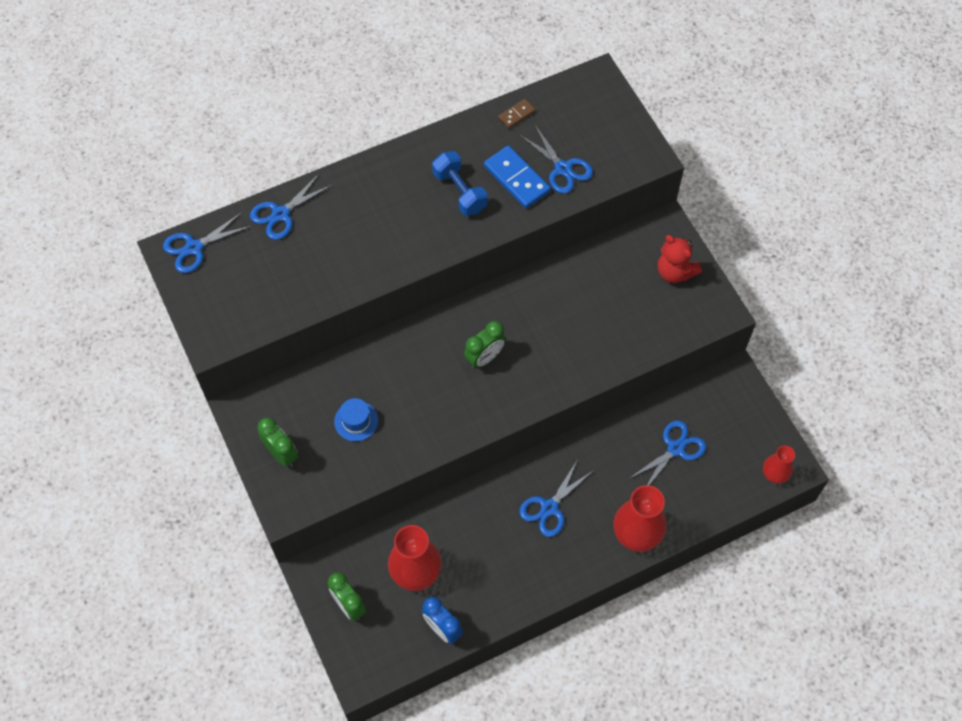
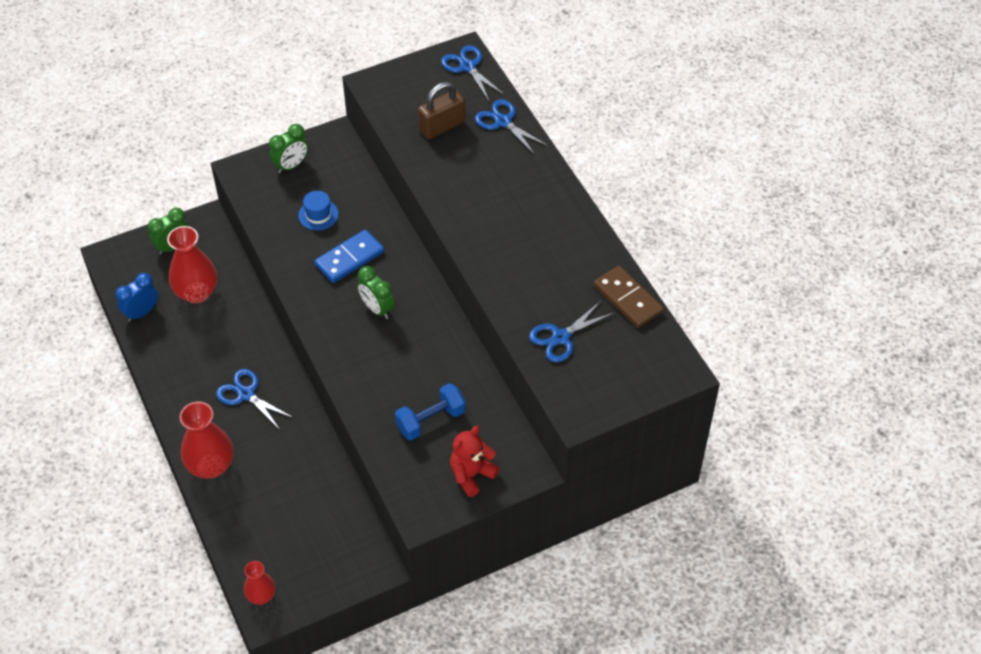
camera: 90 degrees right, 10 degrees down
blue dumbbell [432,151,488,216] -> blue dumbbell moved to [395,383,466,441]
blue domino [484,146,551,208] -> blue domino moved to [314,229,384,283]
brown domino [498,99,536,129] -> brown domino [594,266,664,328], size x1.87
blue scissors [630,420,706,485] -> none
none -> brown padlock [418,82,465,139]

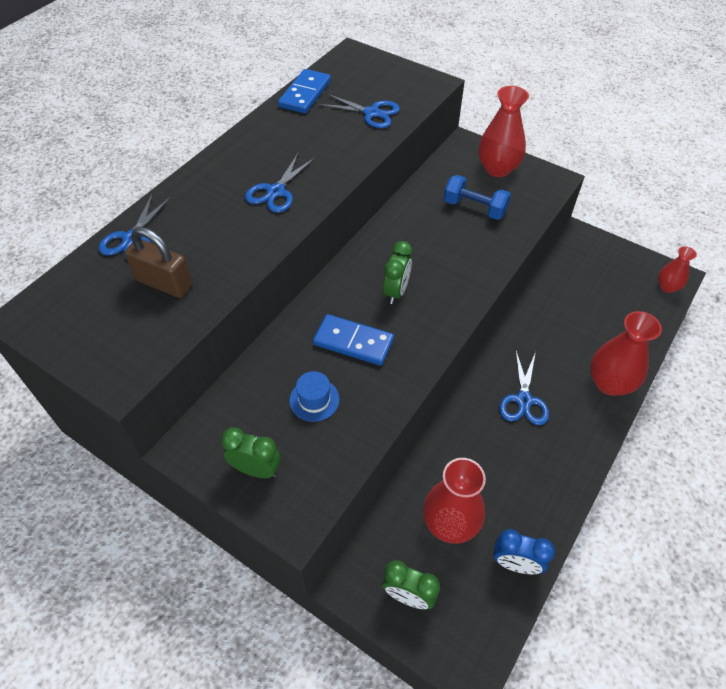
camera: 120 degrees left, 0 degrees up
blue scissors [441,45,505,101] -> blue scissors moved to [245,154,315,213]
red teddy bear [450,426,500,497] -> red vase [478,86,529,177]
brown domino [594,266,664,328] -> blue domino [278,69,331,114]

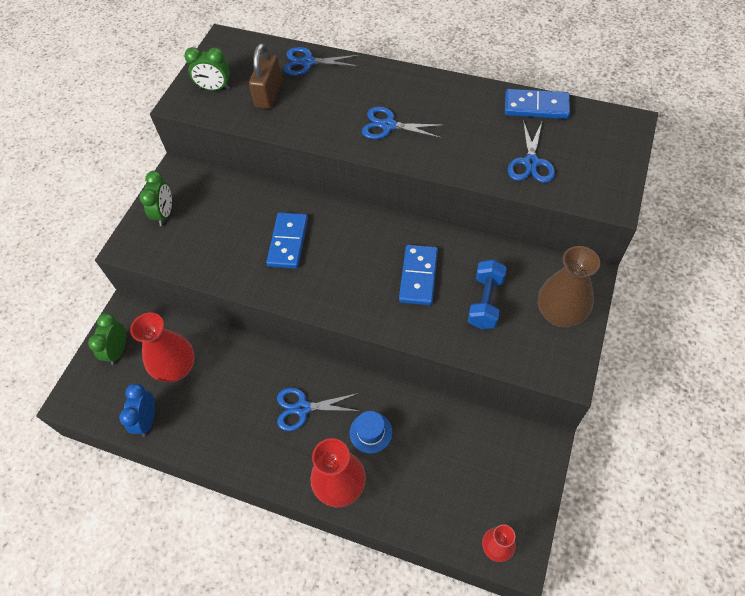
camera: 80 degrees right, 5 degrees up
blue hat [289,371,340,422] -> blue hat moved to [350,411,392,454]
green clock [383,241,412,304] -> green clock moved to [184,47,230,91]
red vase [478,86,529,177] -> brown vase [538,246,600,327]
none -> blue domino [399,245,438,305]

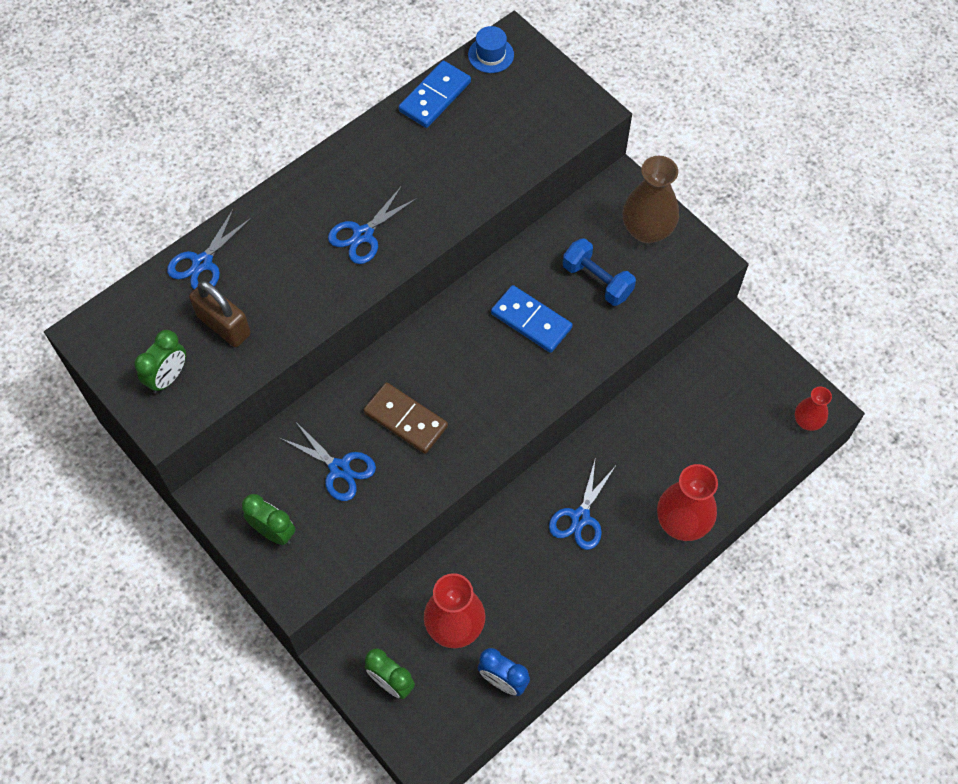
camera: 65 degrees left, 5 degrees up
blue domino [266,213,308,269] -> brown domino [364,383,448,454]
blue hat [350,411,392,454] -> blue hat moved to [468,26,514,73]
blue scissors [508,120,555,183] -> blue scissors moved to [280,421,376,501]

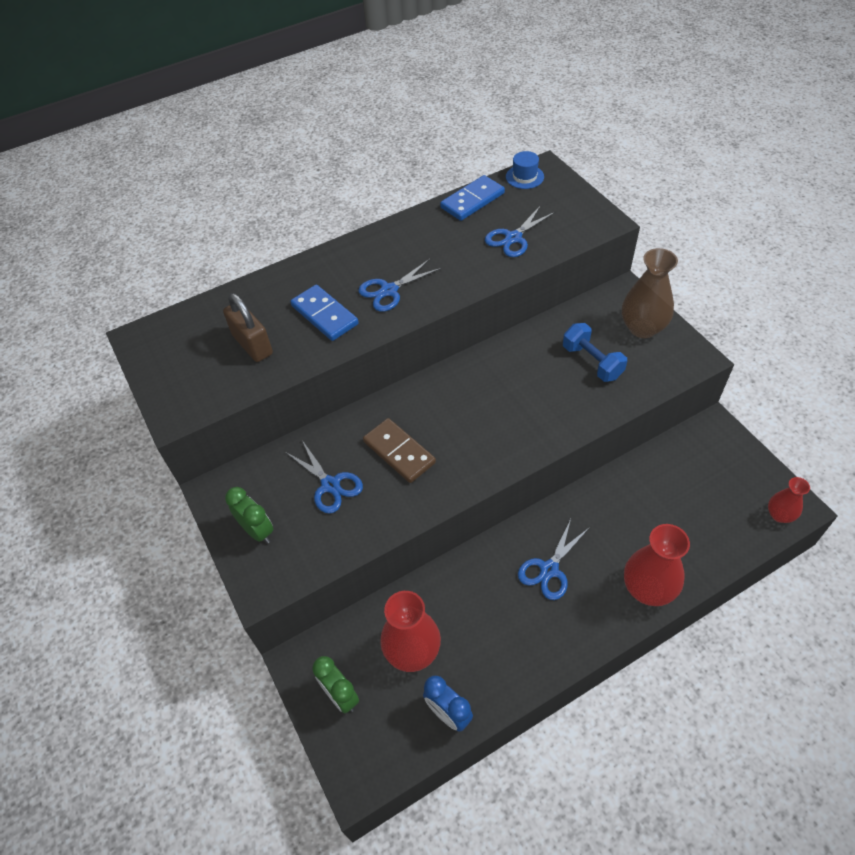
camera: 15 degrees right, 10 degrees down
green clock [134,330,186,393] -> none
blue scissors [167,208,252,290] -> blue scissors moved to [485,205,556,257]
blue domino [491,285,573,353] -> blue domino moved to [290,285,359,341]

